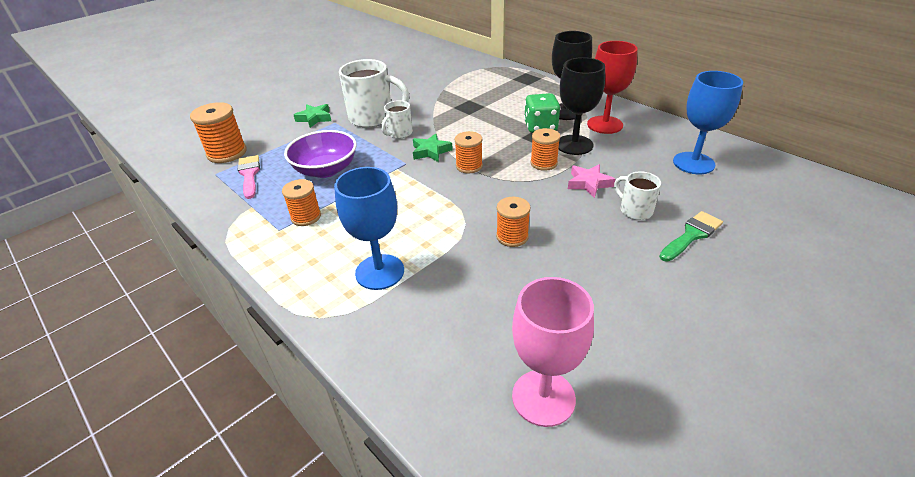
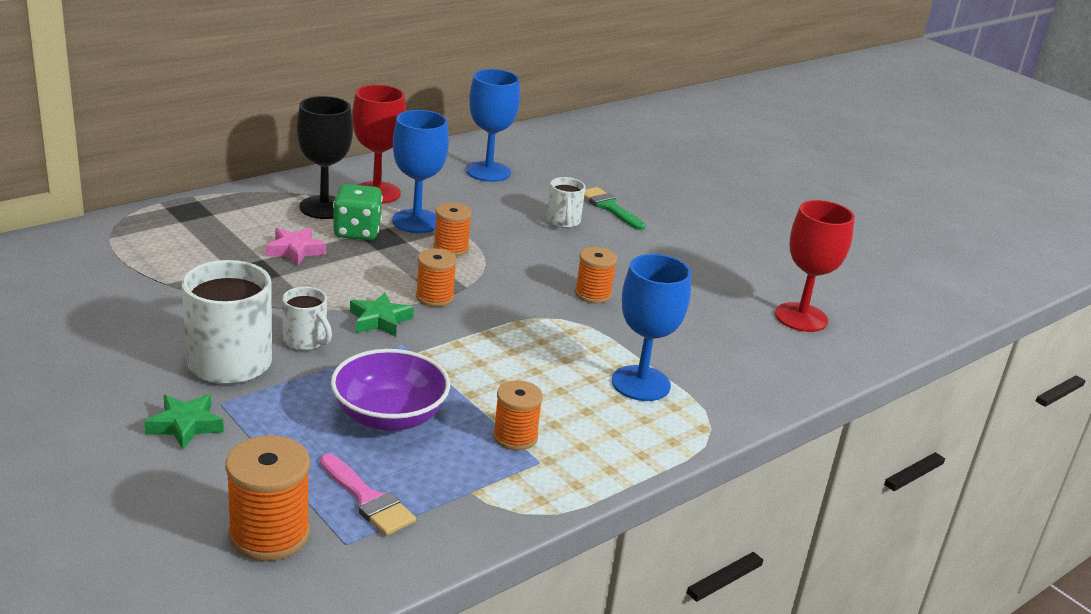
camera: 90 degrees left, 10 degrees down
pink brush [238,155,260,199] -> pink brush turned 120 degrees counterclockwise [320,454,416,536]
pink goblet [512,277,594,427] -> red goblet [775,200,855,332]
black goblet [558,57,605,155] -> blue goblet [392,110,449,233]
pink star [568,164,615,198] -> pink star moved to [266,227,326,266]
white mug [614,172,661,220] -> white mug turned 60 degrees counterclockwise [547,177,585,228]

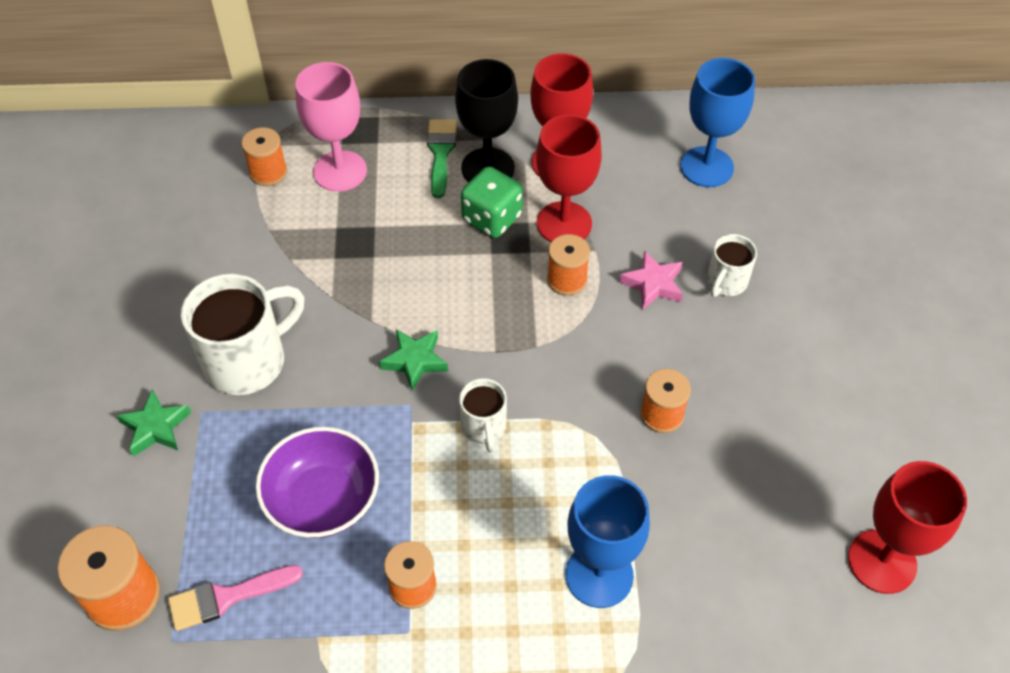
camera: 40 degrees right, 25 degrees up
pink star [266,227,326,266] -> pink star moved to [619,250,683,309]
white mug [282,287,332,350] -> white mug moved to [459,378,507,453]
pink brush [320,454,416,536] -> pink brush turned 75 degrees clockwise [168,565,303,631]
blue goblet [392,110,449,233] -> red goblet [536,114,602,242]
orange spool [416,249,457,307] -> orange spool moved to [241,127,287,186]
green brush [584,187,645,230] -> green brush moved to [427,119,457,198]
none -> pink goblet [295,62,367,192]

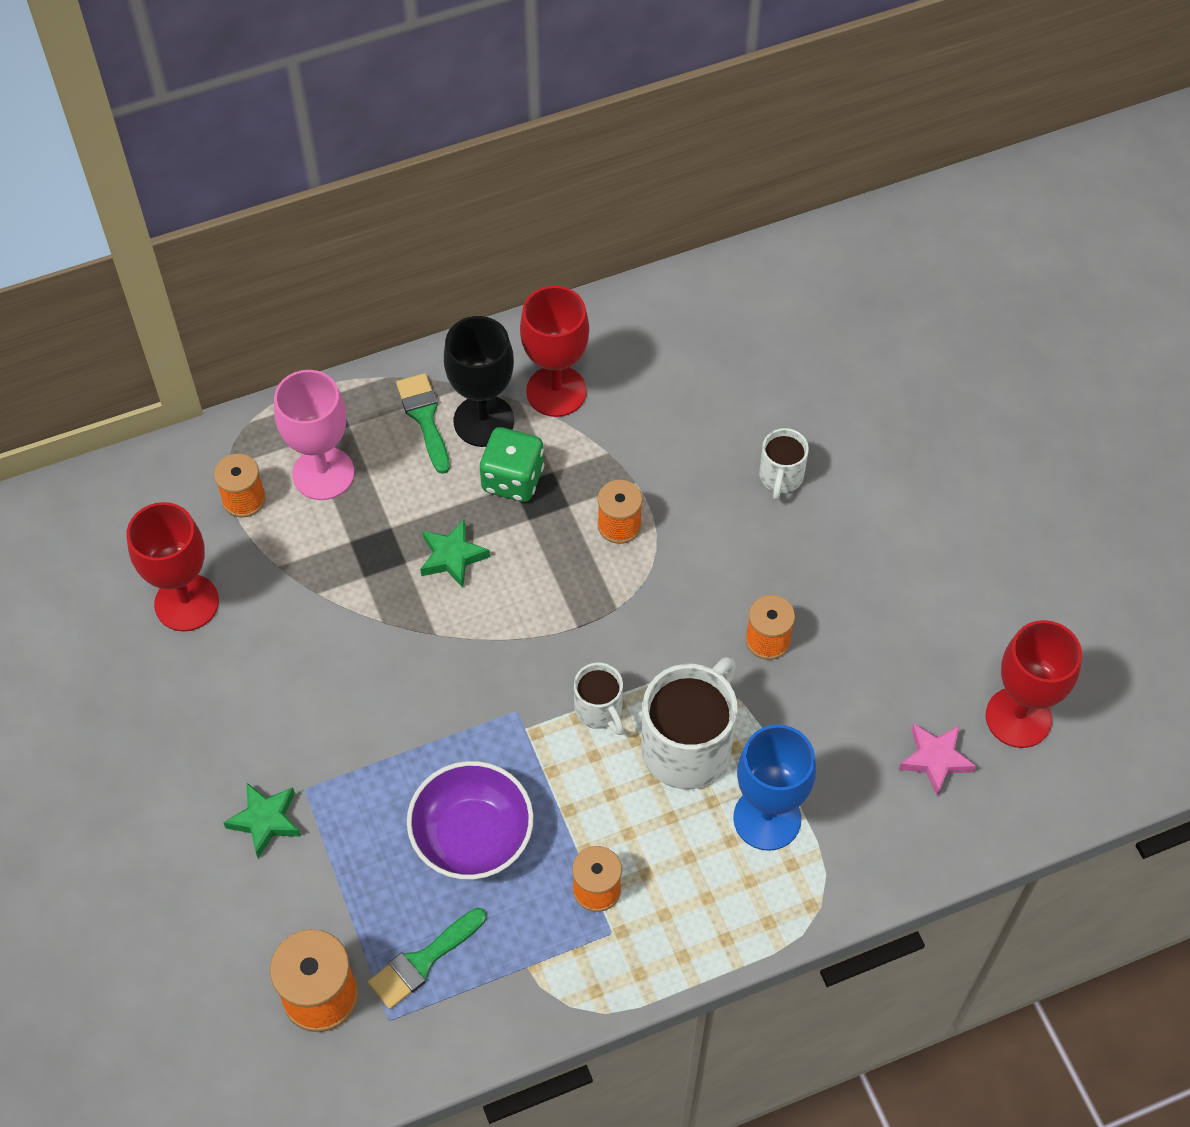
camera: 20 degrees left, 5 degrees up
pink brush [168,565,303,631] -> green brush [368,908,486,1009]
white mug [181,273,305,395] -> white mug moved to [642,656,738,789]
green star [379,329,448,391] -> green star moved to [420,519,490,588]
red goblet [536,114,602,242] -> red goblet moved to [127,502,219,631]
pink star [619,250,683,309] -> pink star moved to [898,723,976,796]
blue goblet [680,58,755,187] -> none

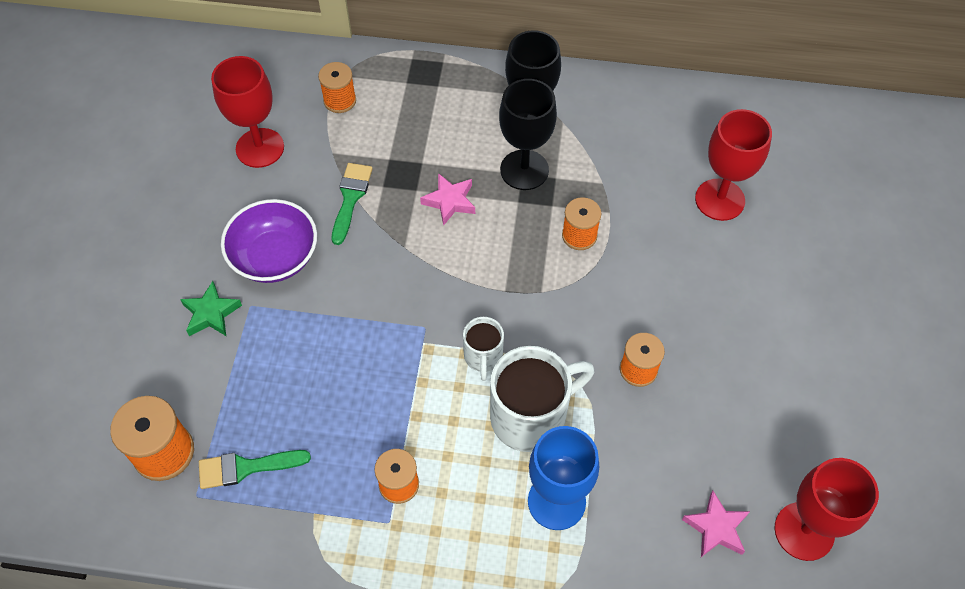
camera: 30 degrees right, 0 degrees up
pink goblet [274,370,354,500] -> none
green brush [396,373,450,474] -> green brush moved to [332,163,373,245]
purple bowl [407,761,534,880] -> purple bowl moved to [221,199,317,283]
green star [420,519,490,588] -> pink star [420,173,475,226]
green dice [479,427,544,502] -> black goblet [499,79,557,190]
red goblet [520,286,589,417] -> red goblet moved to [695,109,772,221]
white mug [759,428,809,500] -> none

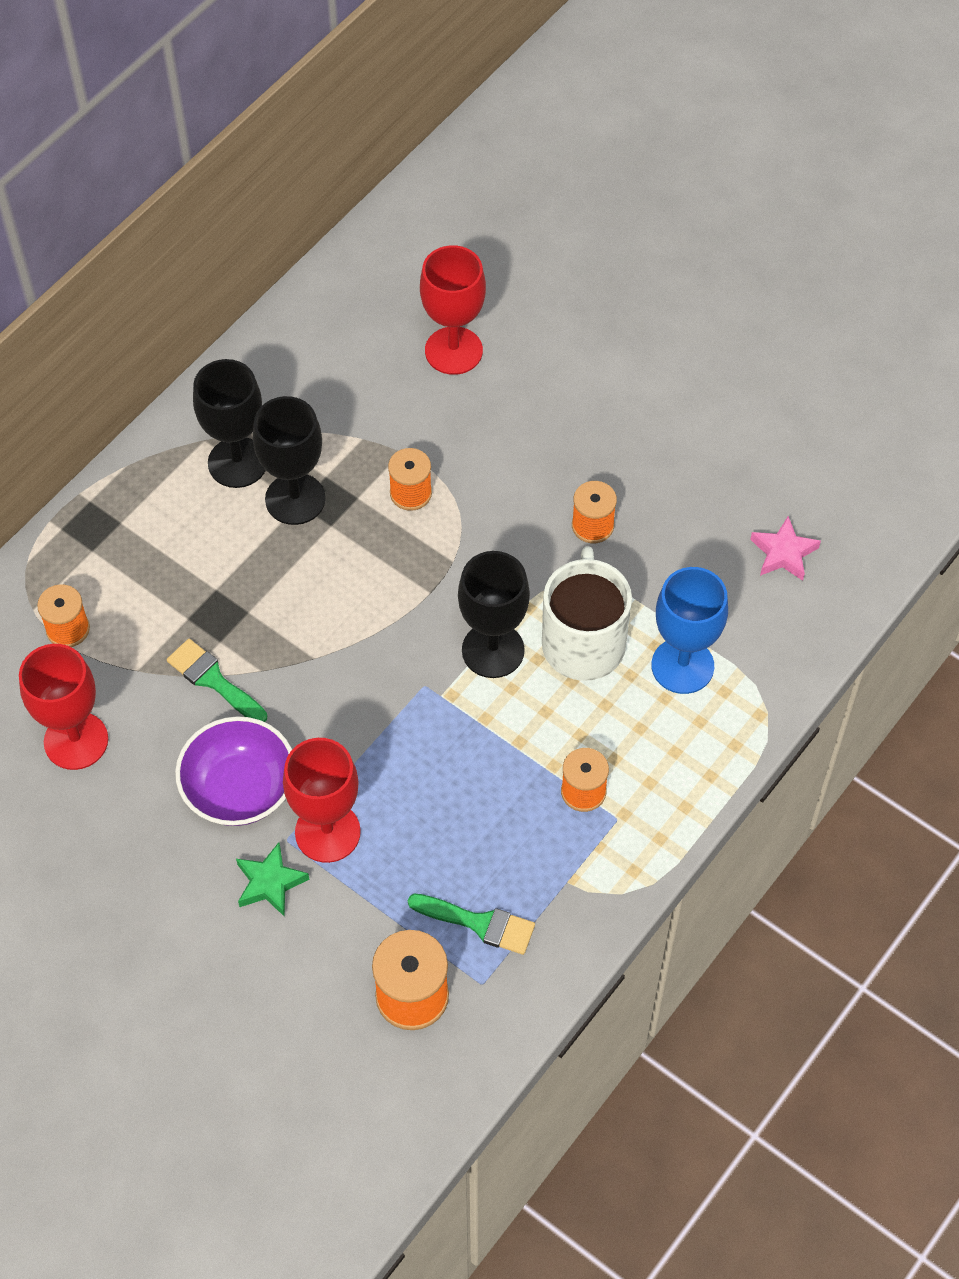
camera: 60 degrees left, 0 degrees up
green brush [199,450,311,489] -> green brush turned 90 degrees counterclockwise [408,894,535,955]
pink star [420,173,475,226] -> none
white mug [463,317,504,381] -> black goblet [458,551,530,678]
red goblet [775,458,879,561] -> red goblet moved to [283,738,361,863]

